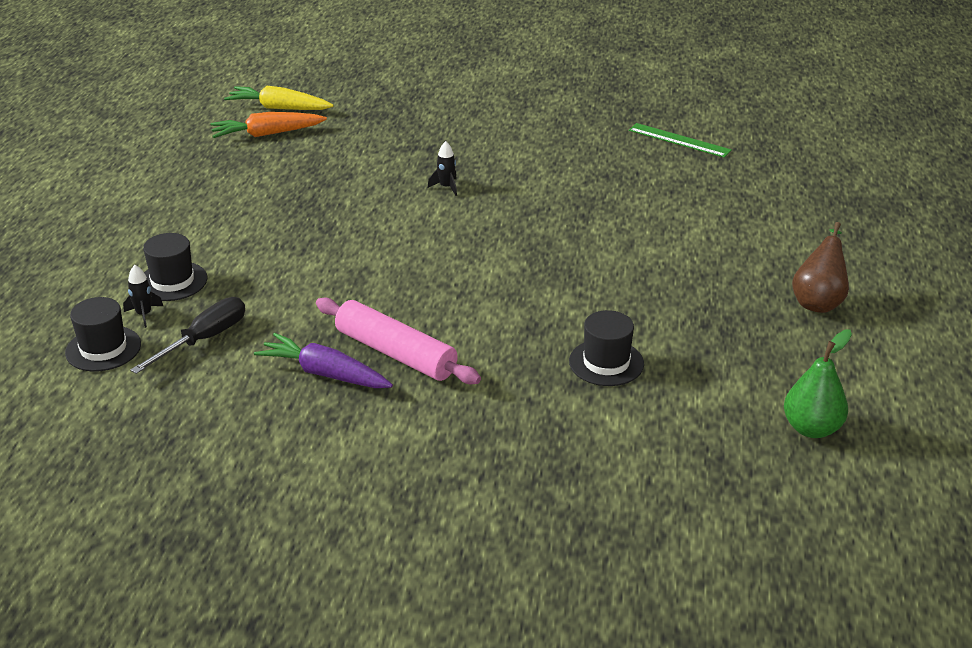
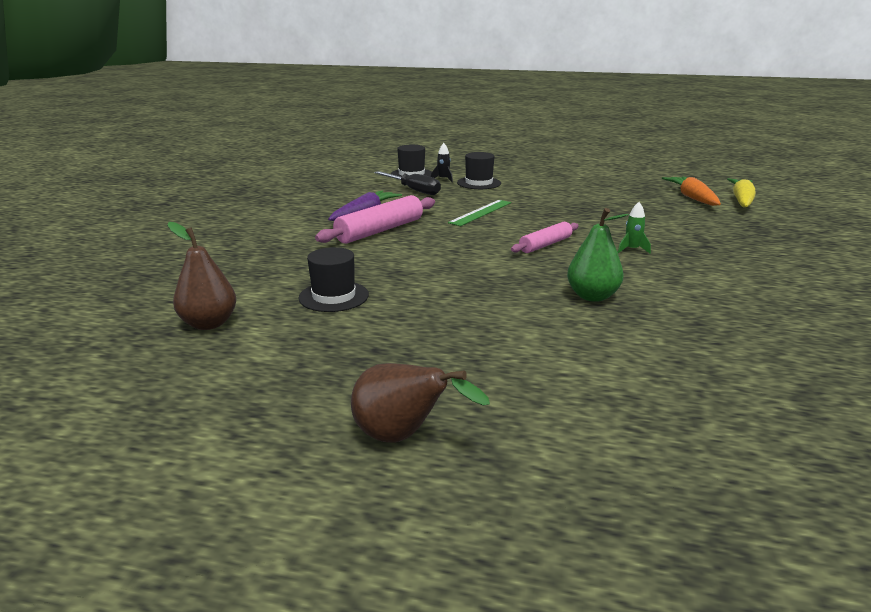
camera: 95 degrees right, 10 degrees down
black rocket [427,141,457,196] -> green rocket [618,202,651,254]
green ruler [629,123,732,158] -> green ruler moved to [448,200,511,226]
green pear [784,329,852,438] -> green pear moved to [567,208,629,302]
none -> brown pear [167,222,236,330]
none -> pink rolling pin [511,222,579,253]

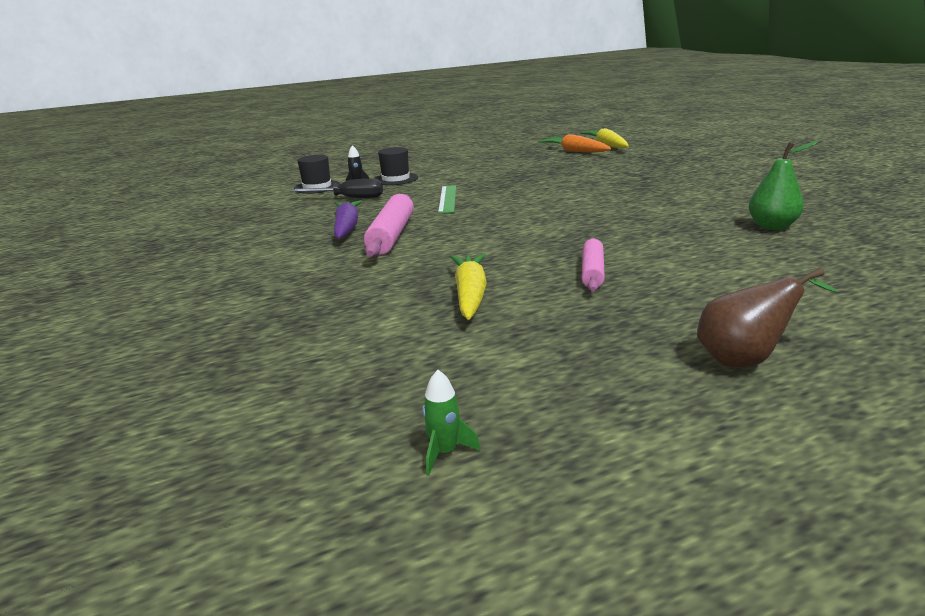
camera: 35 degrees left, 0 degrees up
brown pear [167,222,236,330] -> none
black hat [299,247,369,312] -> yellow carrot [450,253,487,320]
pink rolling pin [511,222,579,253] -> pink rolling pin moved to [582,238,605,291]
green pear [567,208,629,302] -> green pear moved to [749,141,818,230]
green rocket [618,202,651,254] -> green rocket moved to [422,370,480,475]

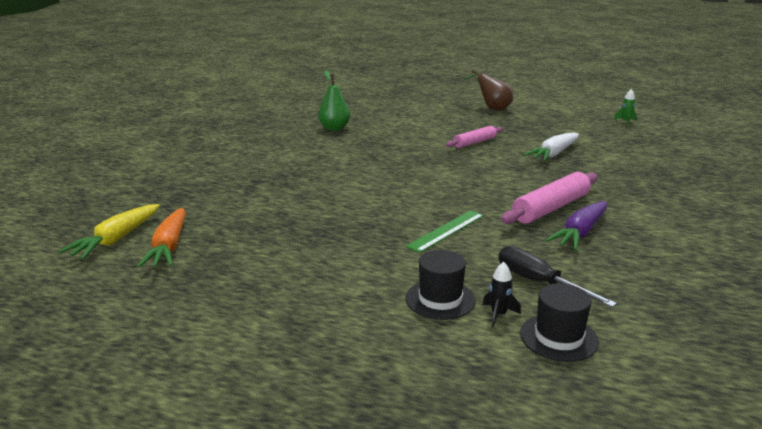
camera: 140 degrees left, 0 degrees up
yellow carrot [450,253,487,320] -> white carrot [524,132,579,161]

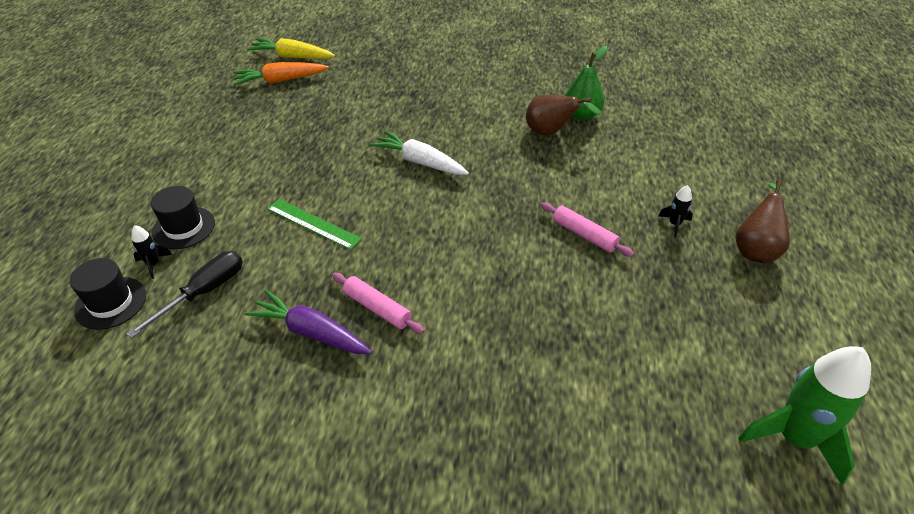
camera: 80 degrees right, 20 degrees up
pink rolling pin [501,172,598,224] -> pink rolling pin [332,273,425,334], size x0.62
white carrot [524,132,579,161] -> white carrot moved to [370,131,469,175]
green rocket [613,89,636,126] -> green rocket [738,346,871,485], size x2.27
none -> brown pear [526,94,602,136]
none -> black rocket [658,185,693,237]

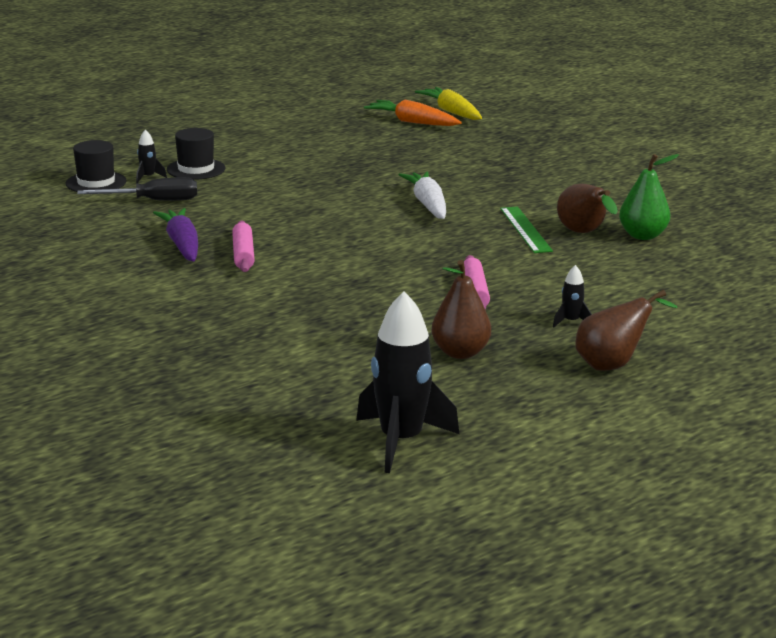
camera: 45 degrees right, 20 degrees down
green ruler [267,199,362,250] -> green ruler moved to [500,207,553,253]
green rocket [738,346,871,485] -> black rocket [356,291,459,473]
none -> brown pear [431,260,491,359]

